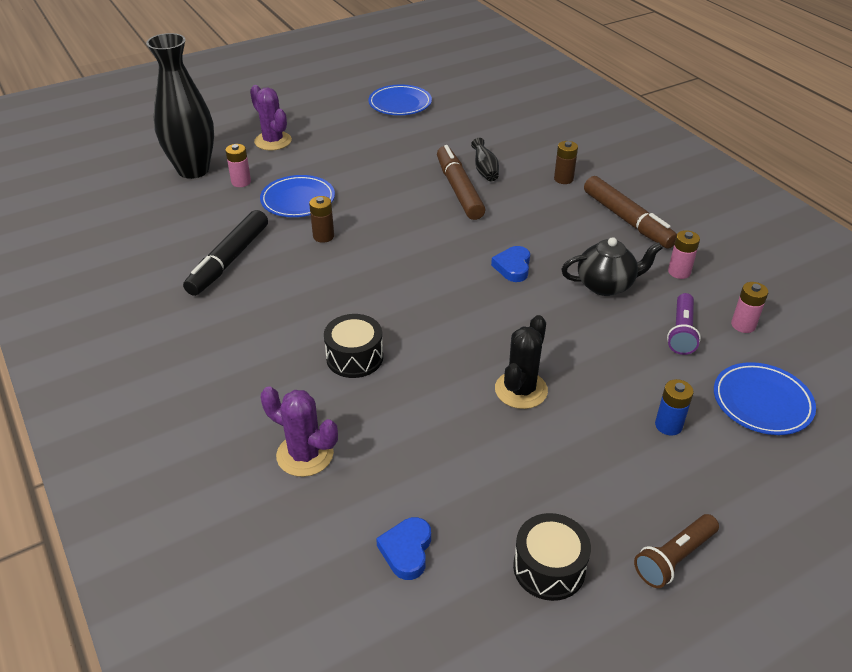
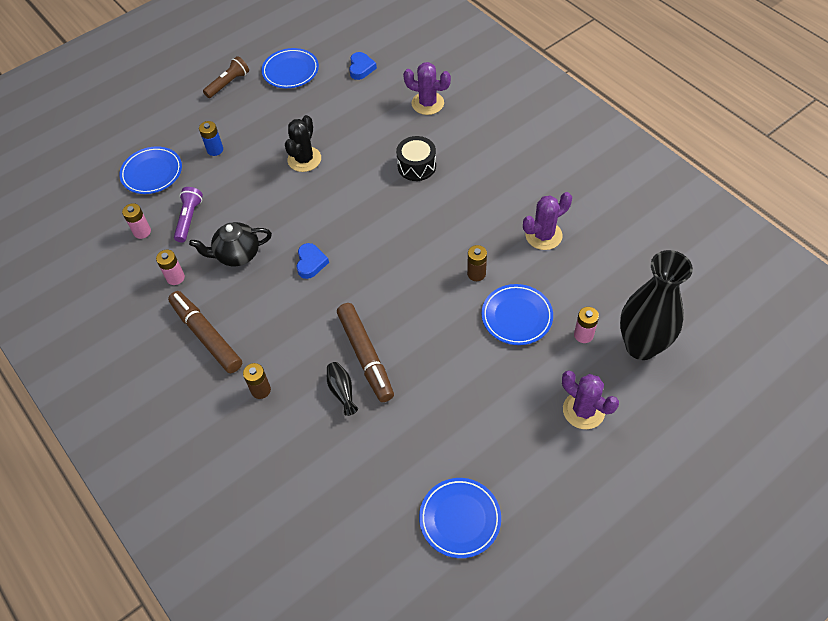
camera: 175 degrees right, 15 degrees up
black marker [183,210,268,296] -> purple cactus [523,192,572,250]
black drum [513,513,591,601] -> blue plate [261,48,319,88]

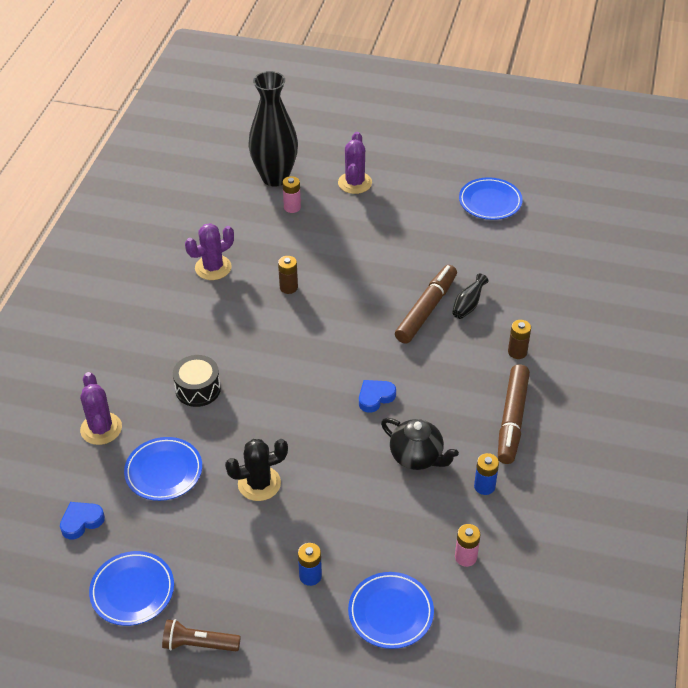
camera: 130 degrees left, 10 degrees down
pink battery [156,250,185,285] -> blue battery [474,453,499,495]
purple flashlight [174,187,203,242] -> none
blue plate [482,284,553,345] -> blue plate moved to [124,437,202,501]
purple cactus [523,192,572,250] -> purple cactus turned 60 degrees counterclockwise [185,223,234,280]

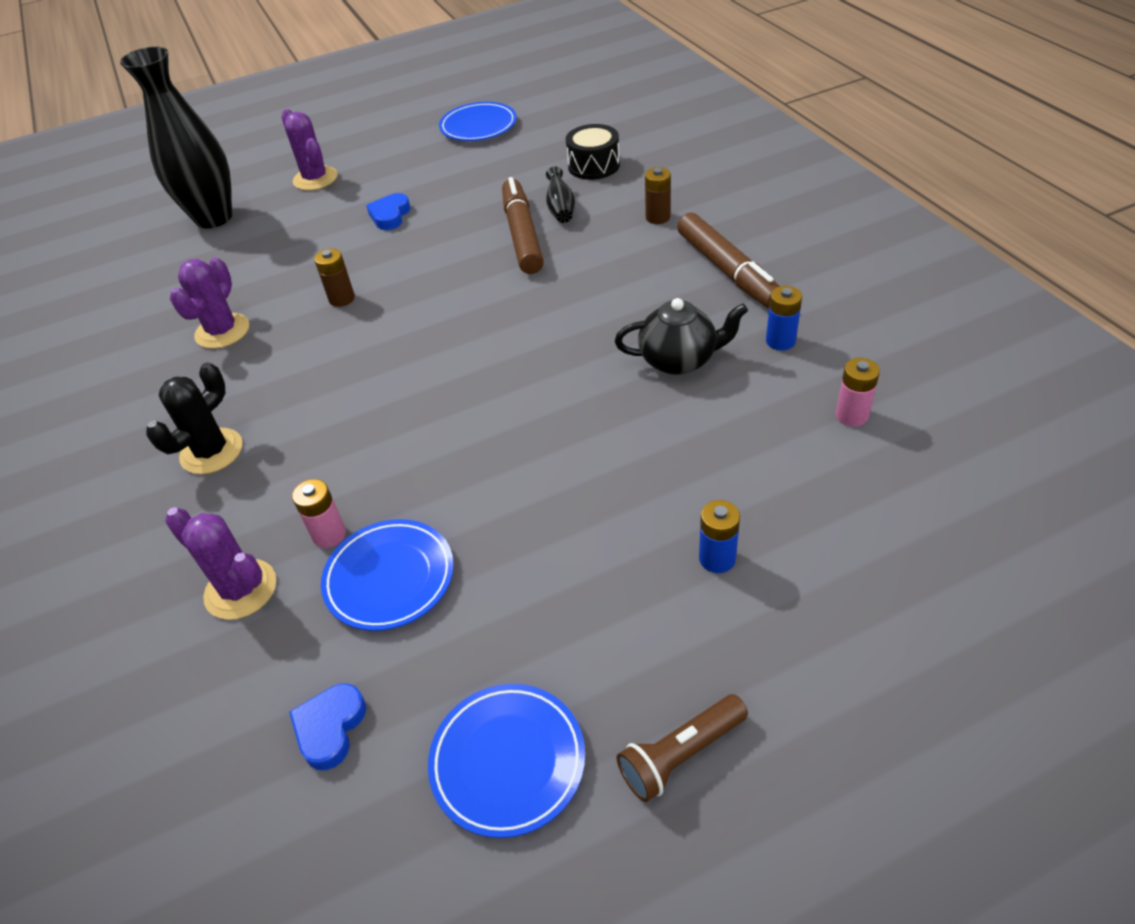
camera: 35 degrees left, 0 degrees up
black drum [173,355,221,407] -> black drum moved to [566,124,620,180]
black cactus [225,439,288,501] -> black cactus moved to [146,362,243,474]
pink battery [282,176,301,213] -> pink battery moved to [292,479,346,548]
blue plate [348,572,434,649] -> none
blue heart [359,380,396,413] -> blue heart moved to [366,193,411,230]

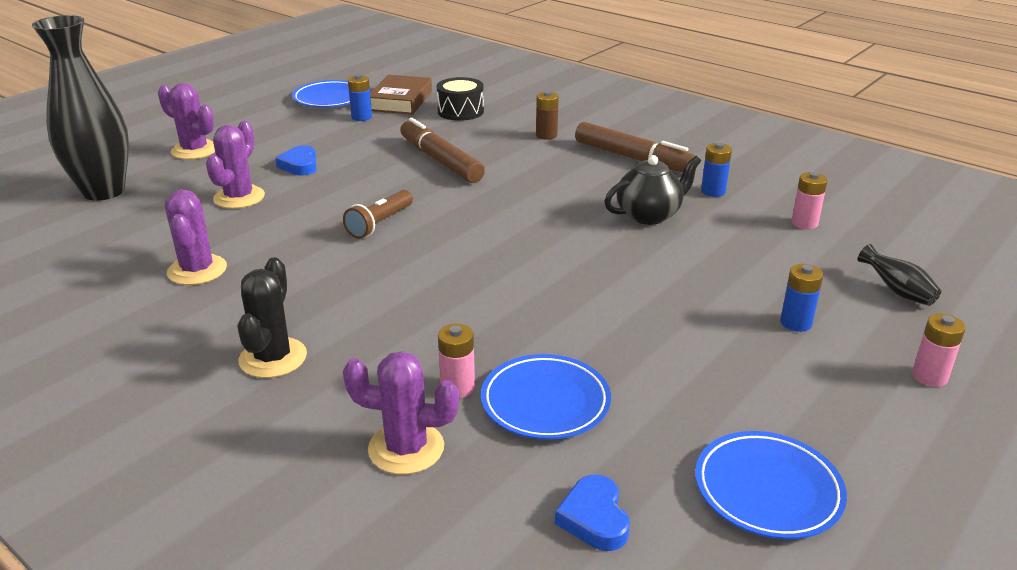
camera: 30 degrees left, 15 degrees down
brown battery [314,248,355,307] -> none
black vase [546,166,575,223] -> black vase moved to [858,244,941,306]
brown flashlight [617,694,748,802] -> brown flashlight moved to [343,190,413,239]
none -> purple cactus [206,121,265,209]
none -> blue battery [348,74,372,121]
none -> brown book [370,75,432,115]
none -> pink battery [912,314,966,387]

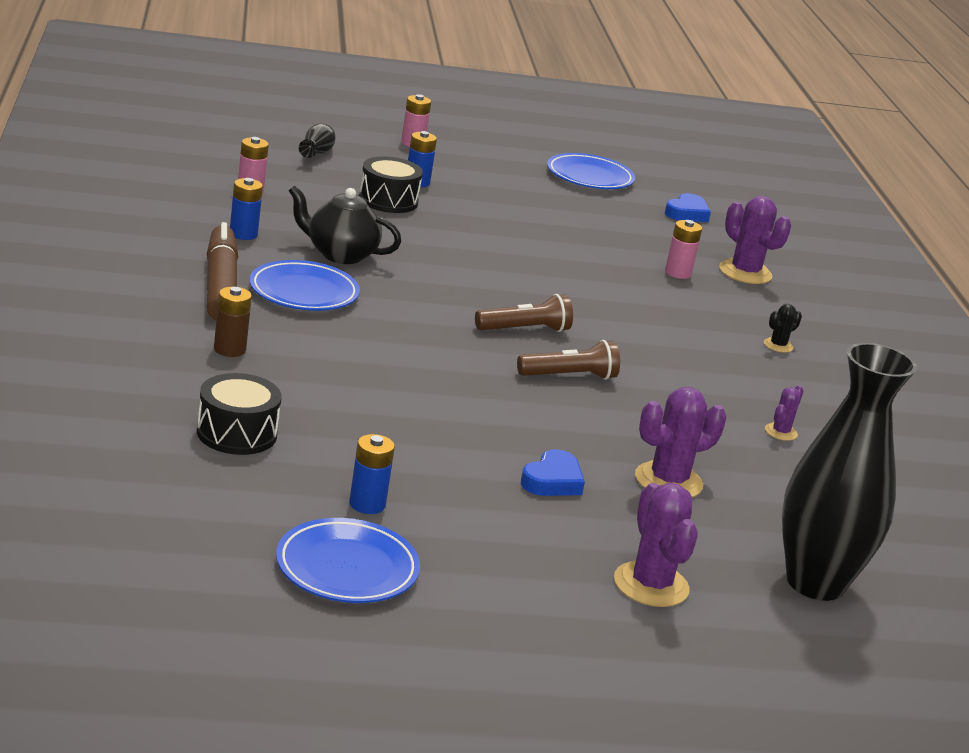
camera: 140 degrees left, 5 degrees down
purple cactus [165,190,227,285] -> purple cactus [765,385,803,441], size x0.52
black cactus [238,257,307,378] -> black cactus [764,304,802,353], size x0.52
brown book [370,75,432,115] -> none
brown marker [400,118,485,183] -> none
blue plate [481,354,611,440] -> blue plate moved to [249,260,360,311]
none -> black drum [359,156,423,213]
none -> brown flashlight [475,294,573,332]

